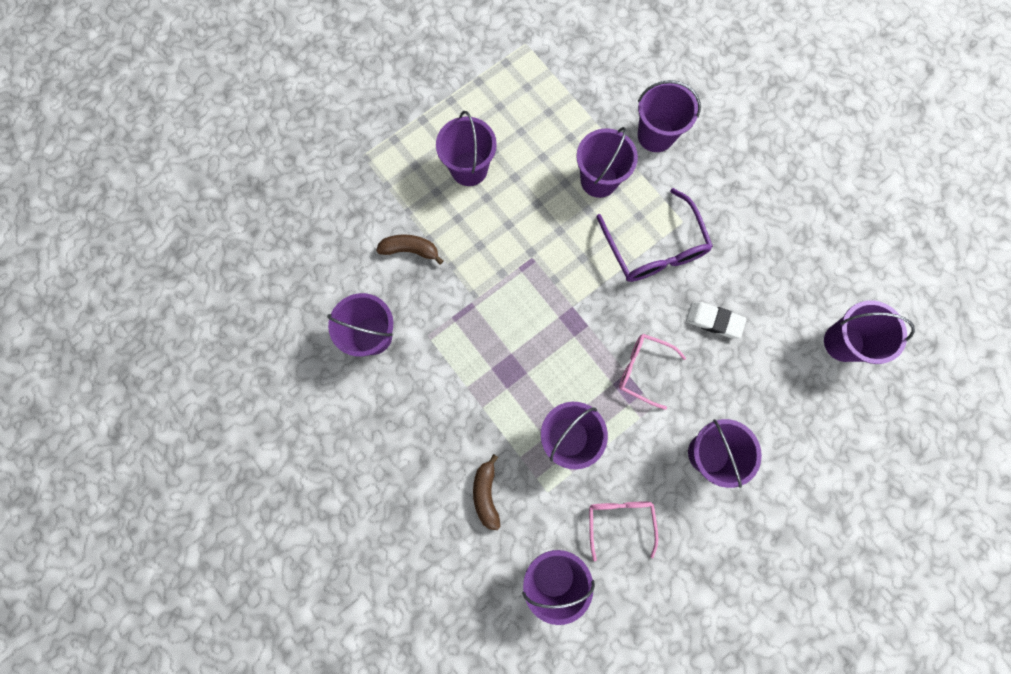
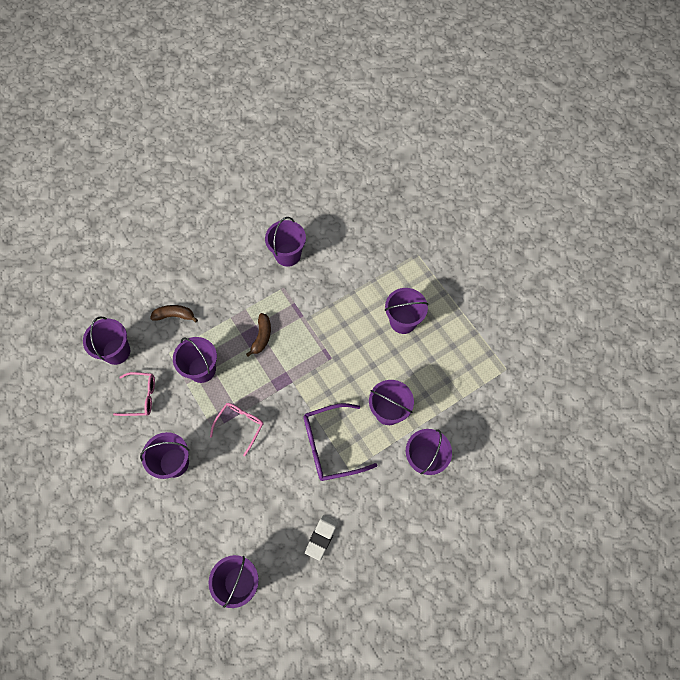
camera: 95 degrees right, 10 degrees down
brown banana [376,234,443,265] -> brown banana moved to [246,313,271,357]
white eraser [686,302,747,338] -> white eraser moved to [305,515,338,561]

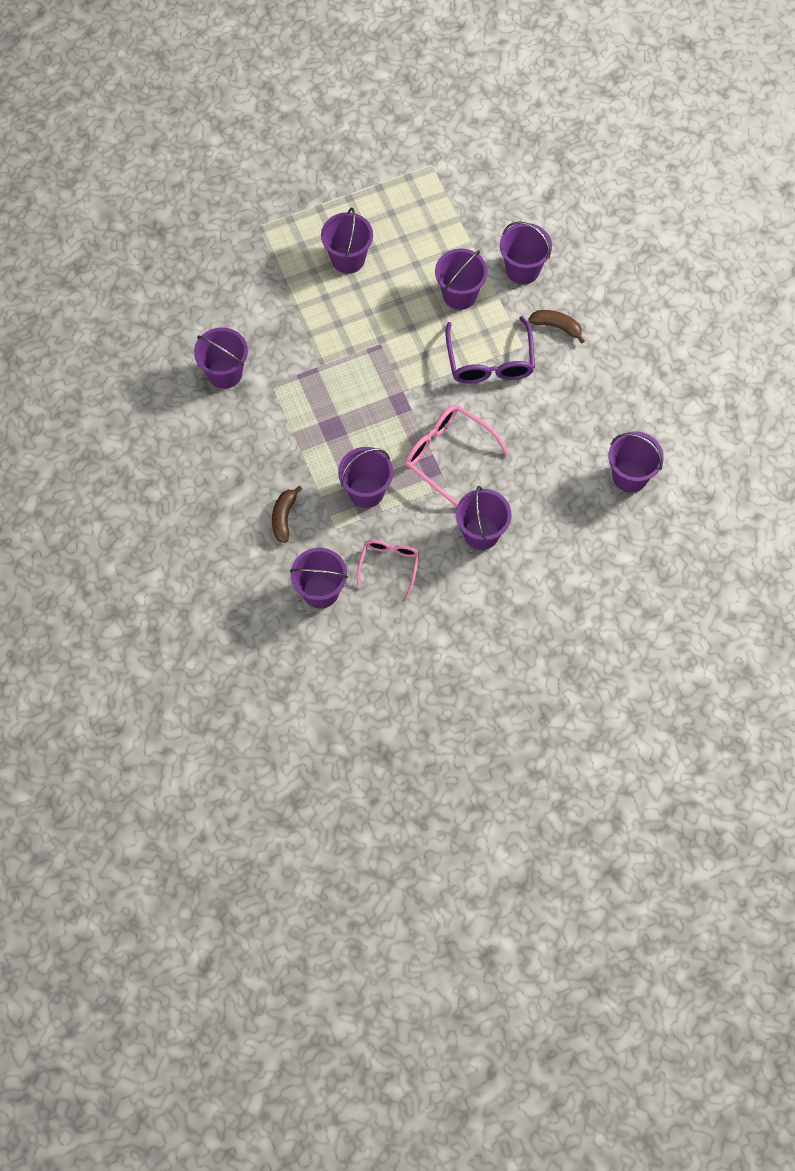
camera: 80 degrees left, 0 degrees up
pink glasses [210,403,264,456] -> pink glasses [405,405,509,507], size x1.56
brown banana [246,313,271,357] -> brown banana moved to [528,310,585,343]
white eraser [305,515,338,561] -> none

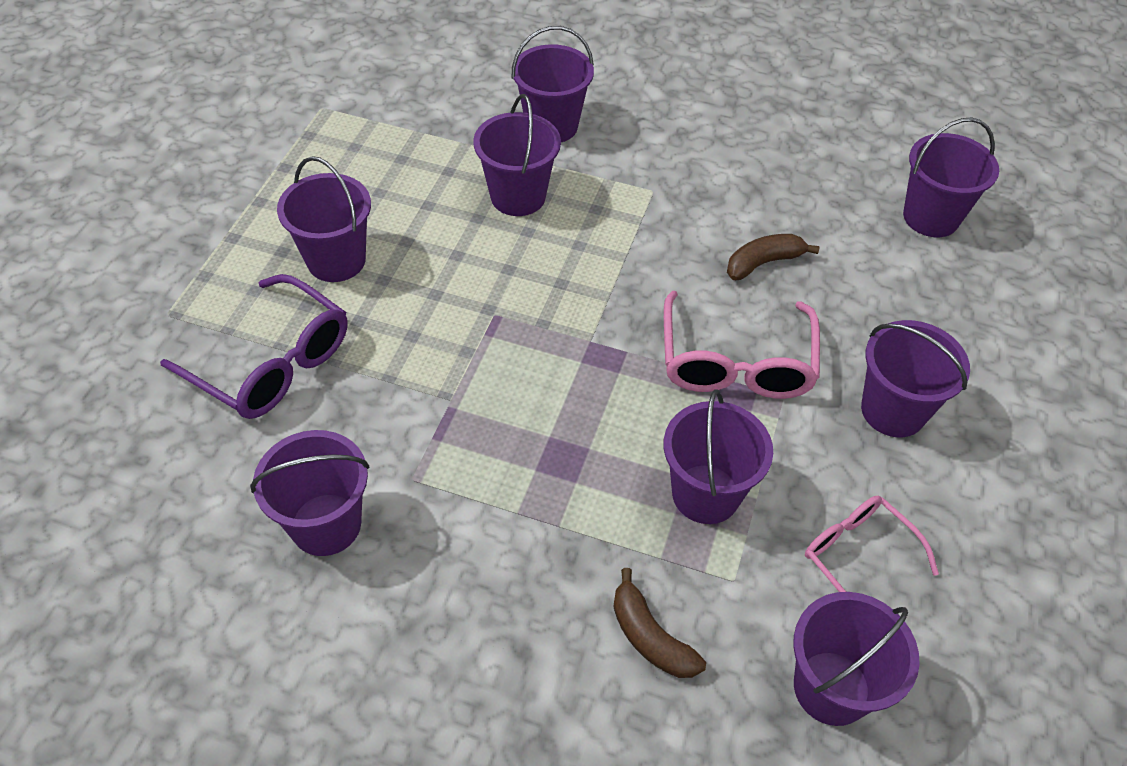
camera: 50 degrees left, 15 degrees down
pink glasses [405,405,509,507] -> pink glasses turned 75 degrees counterclockwise [664,291,820,399]
purple glasses [445,316,535,384] -> purple glasses moved to [160,274,348,419]
brown banana [528,310,585,343] -> brown banana moved to [727,234,820,280]

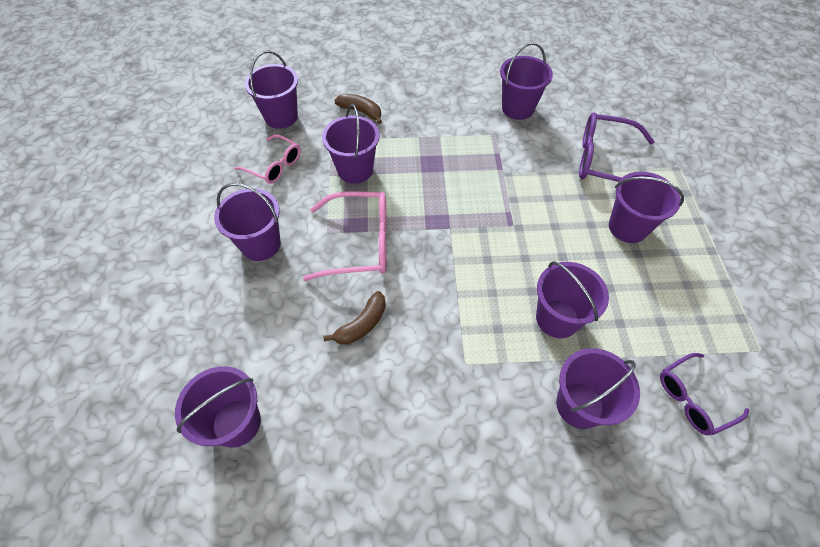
camera: 160 degrees right, 5 degrees up
pink glasses [664,291,820,399] -> pink glasses turned 105 degrees clockwise [303,192,387,281]
none -> purple glasses [660,353,749,436]

